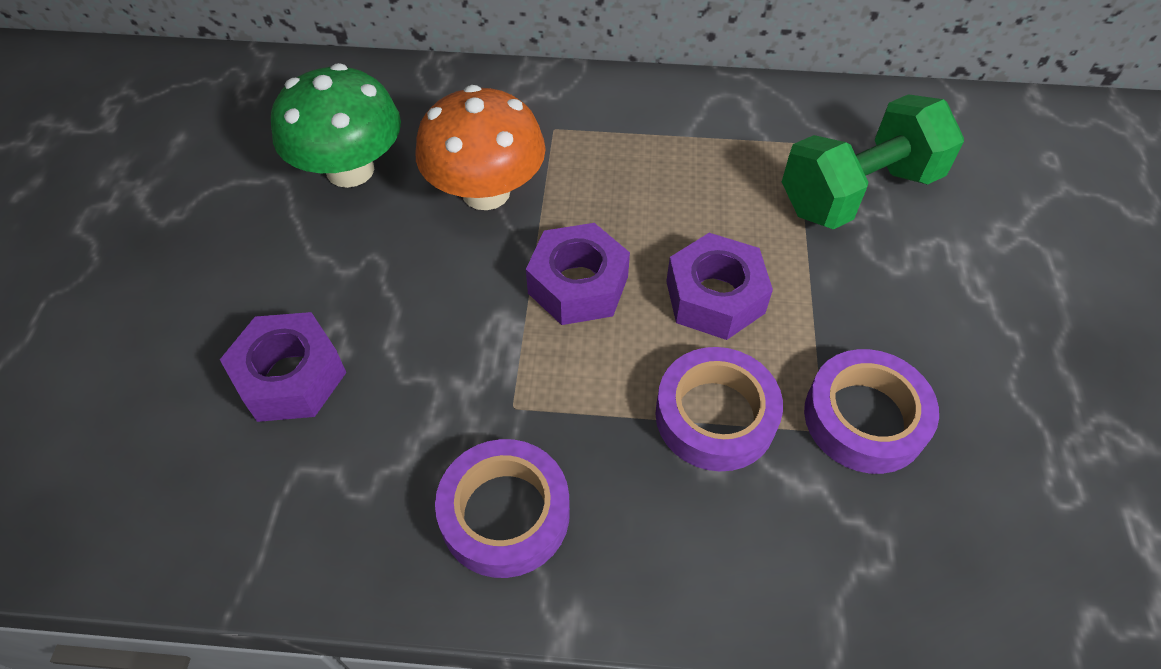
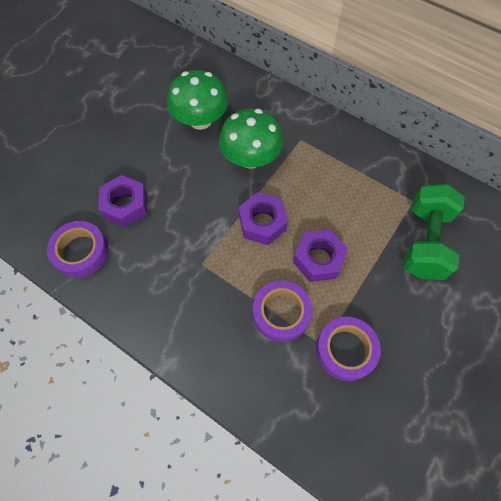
camera: 30 degrees right, 10 degrees up
orange mushroom [415,85,545,210] -> green mushroom [219,109,283,169]
purple tape [435,439,570,578] -> purple tape moved to [47,221,108,278]
green dumbbell [782,94,964,229] -> green dumbbell turned 75 degrees counterclockwise [403,184,465,280]

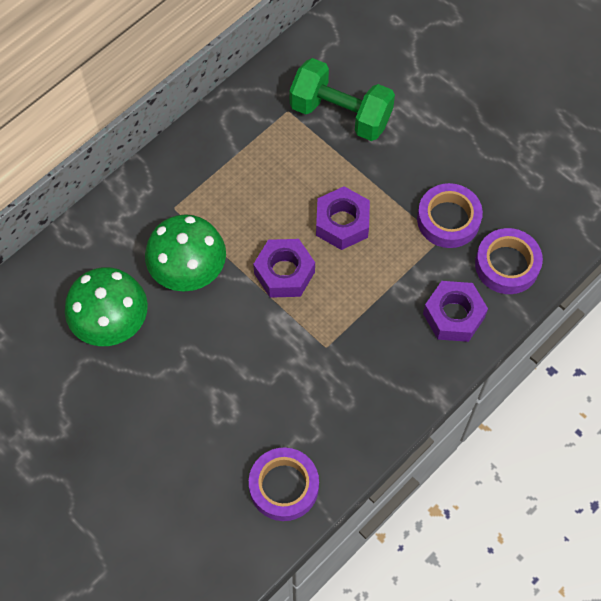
camera: 80 degrees left, 0 degrees up
purple nut [98,175,147,228] -> purple nut moved to [423,281,488,342]
purple tape [253,280,312,342] -> purple tape moved to [475,228,543,294]

